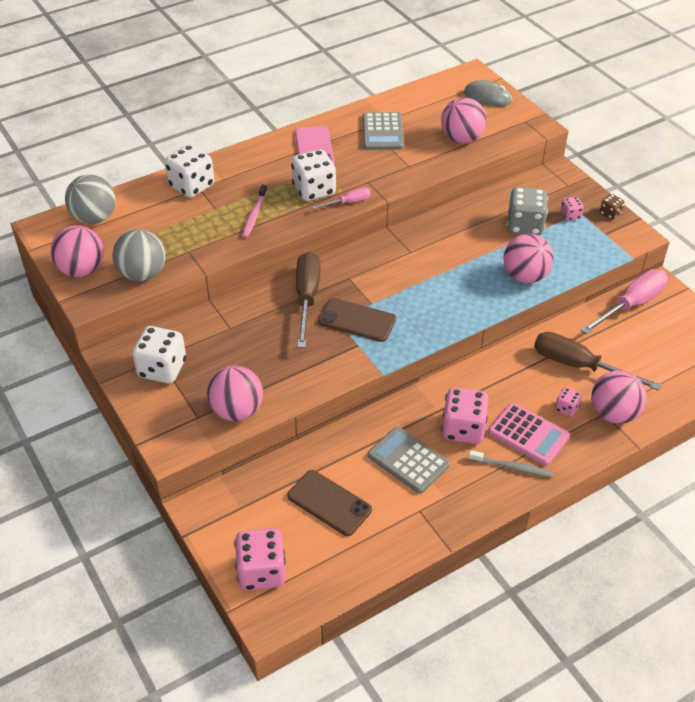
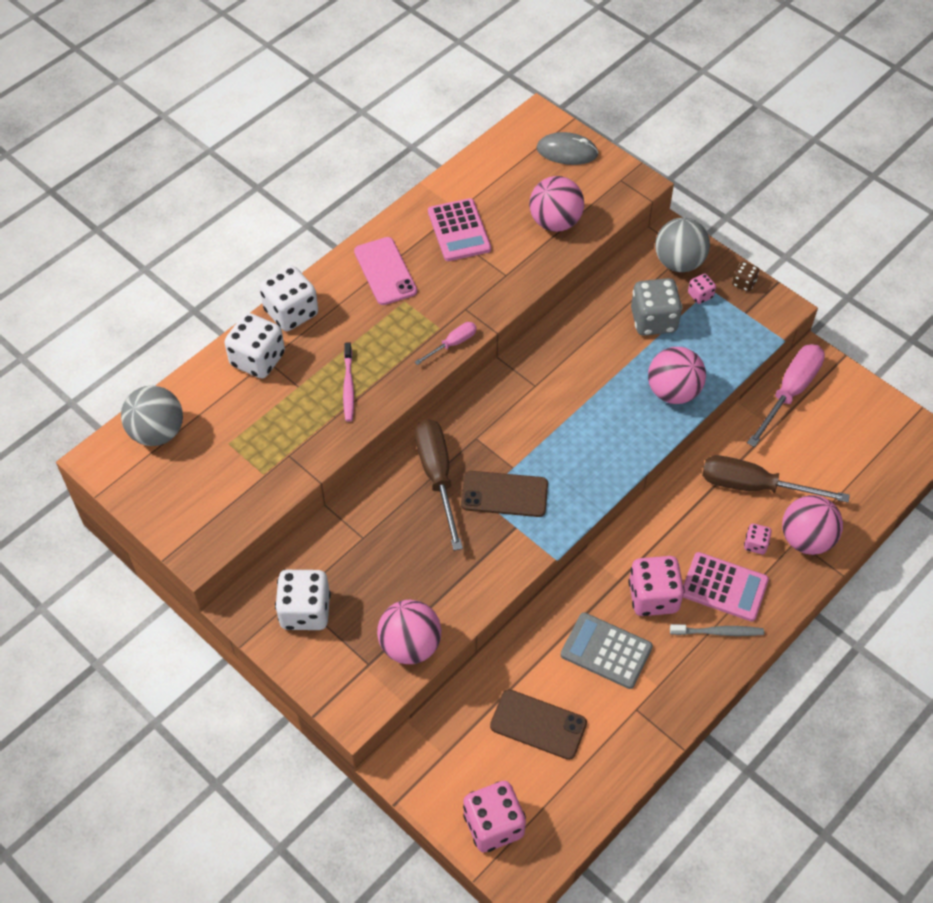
camera: 15 degrees left, 10 degrees up
pink ball [51,225,104,277] -> none
grey ball [113,229,165,281] -> grey ball moved to [655,218,710,272]
white dice [291,150,336,201] -> white dice moved to [260,266,318,331]
grey calculator [363,112,404,150] -> pink calculator [428,198,491,261]

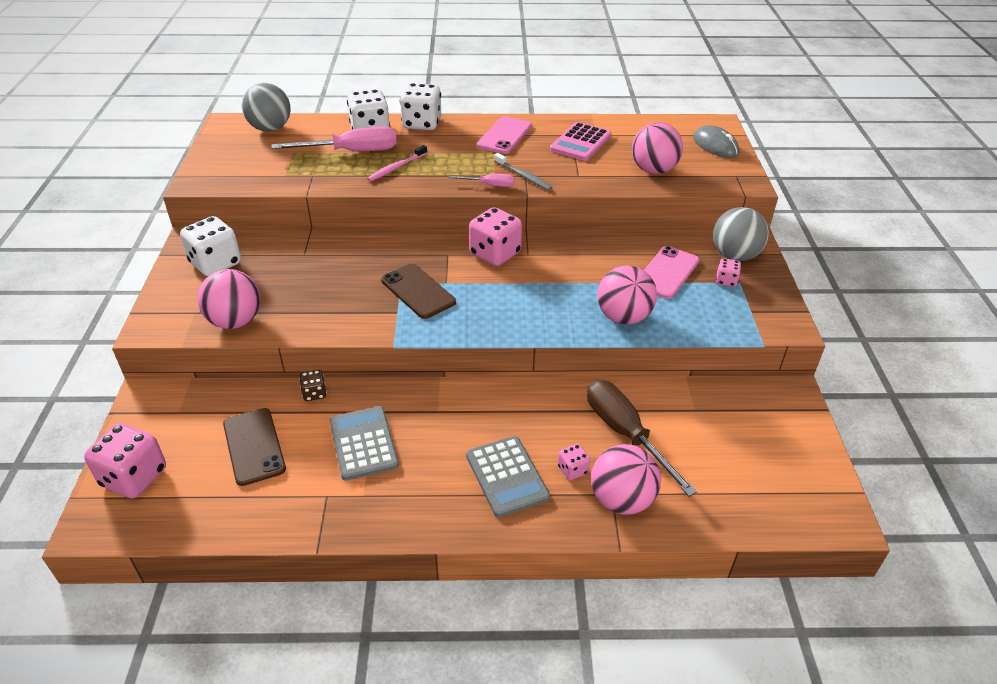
camera: 45 degrees right, 15 degrees down
brown screwdriver [415,419,463,551] -> none
pink dice [628,556,685,616] -> pink dice moved to [469,207,522,266]
grey dice [631,278,682,336] -> pink phone [644,246,700,299]
grey toothbrush [670,624,764,636] -> grey toothbrush moved to [494,153,553,190]
pink calculator [683,552,769,622] -> grey calculator [466,436,550,518]
brown dice [732,261,759,292] -> brown dice moved to [299,370,327,401]
pink screwdriver [747,344,825,447] -> pink screwdriver moved to [272,126,397,151]

